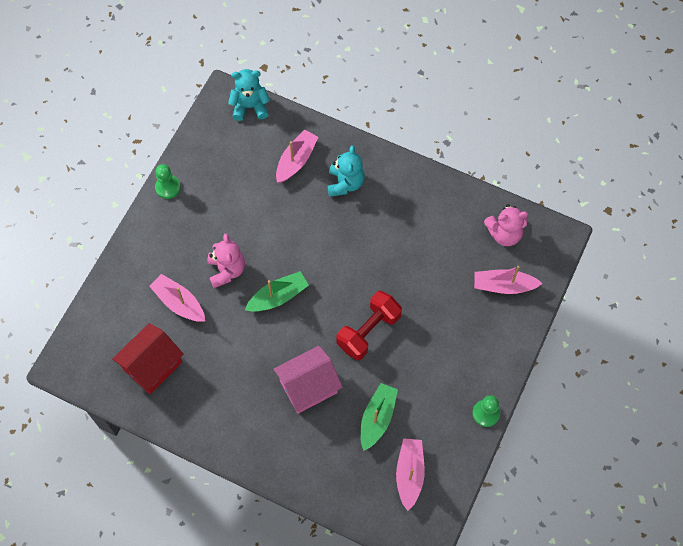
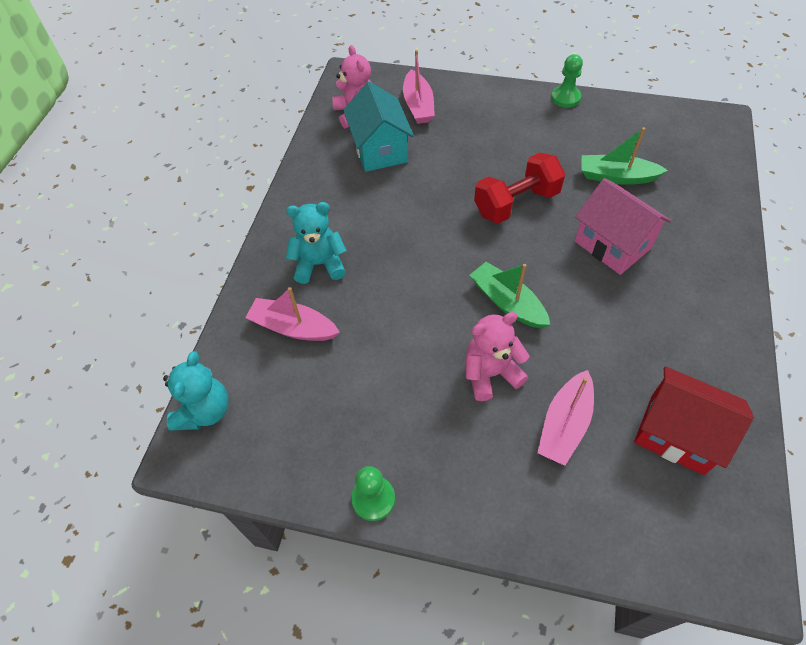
camera: 100 degrees left, 10 degrees down
turquoise teddy bear [228,69,270,121] -> turquoise teddy bear turned 150 degrees counterclockwise [163,351,229,430]
red dumbbell [337,291,402,360] -> red dumbbell turned 60 degrees counterclockwise [474,153,565,223]
pink boat [396,438,425,511] -> none
none -> turquoise house [343,81,414,172]

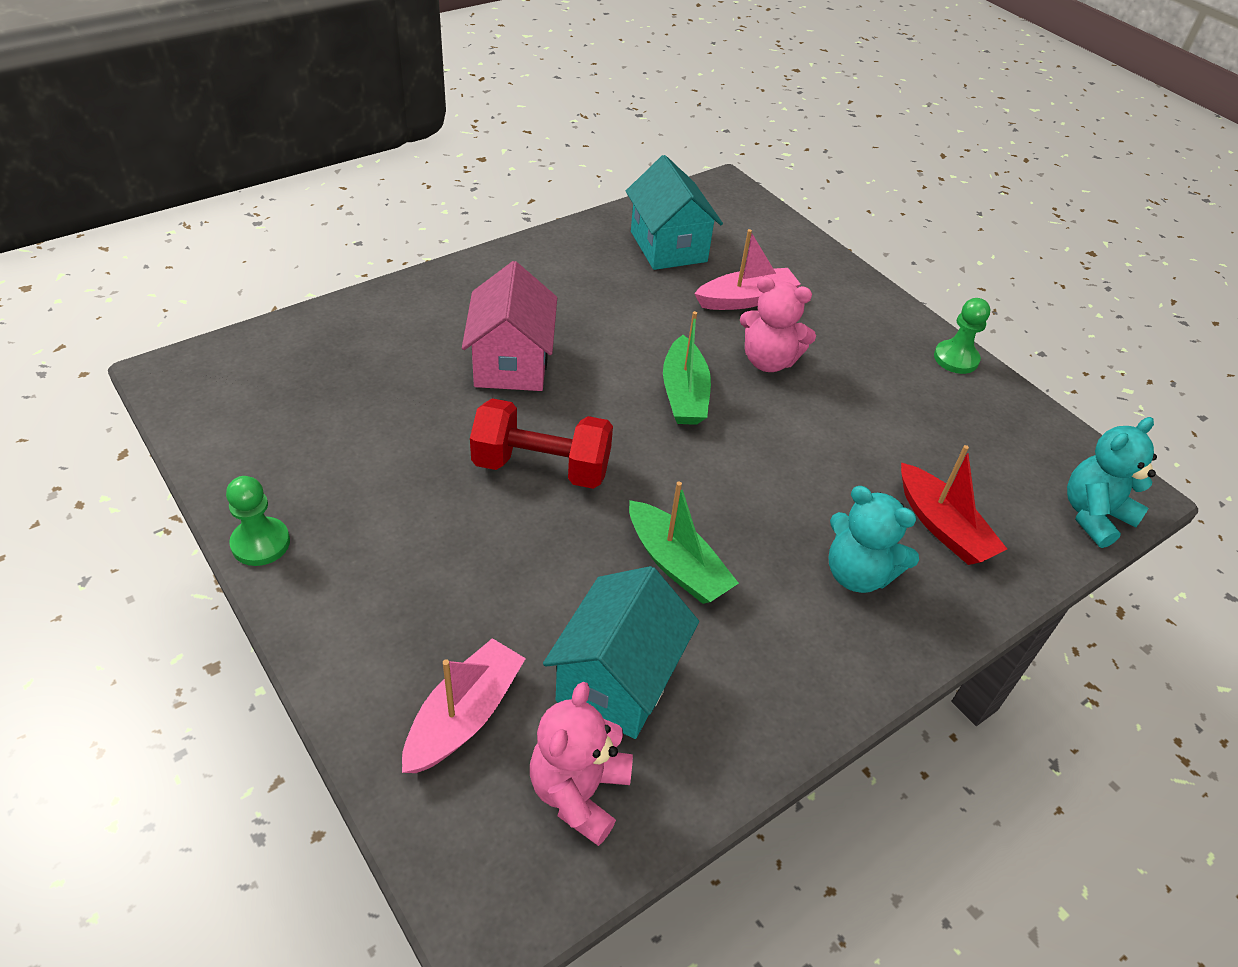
camera: 145 degrees left, 10 degrees down
pink boat [245,287,340,341] -> red boat [901,445,1007,565]
green boat [582,127,668,185] -> green boat moved to [629,482,739,604]
red house [634,366,754,475] -> turquoise house [626,155,723,270]

